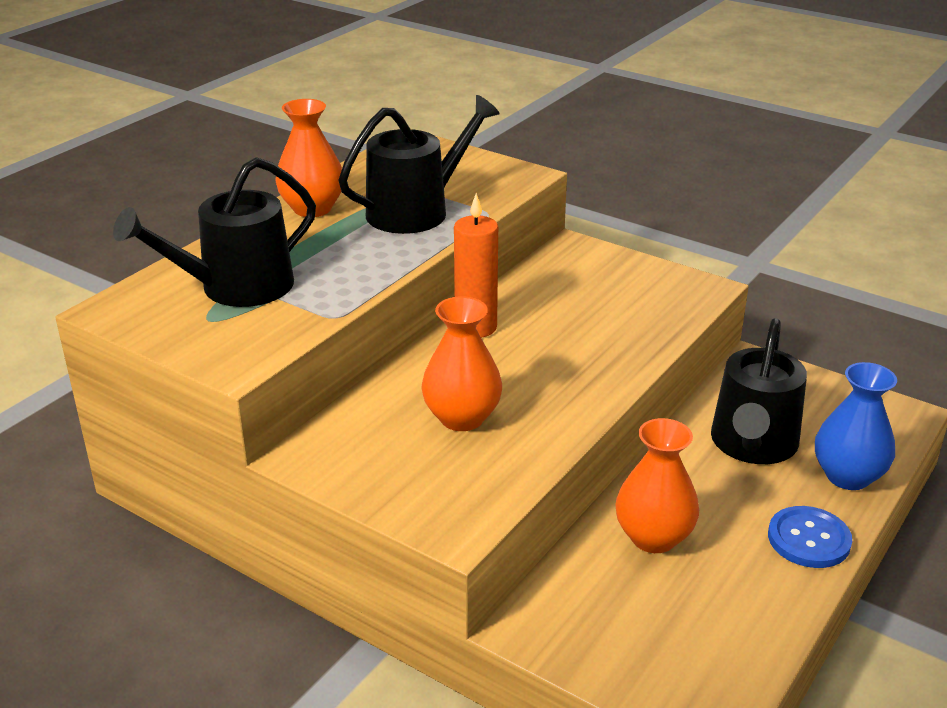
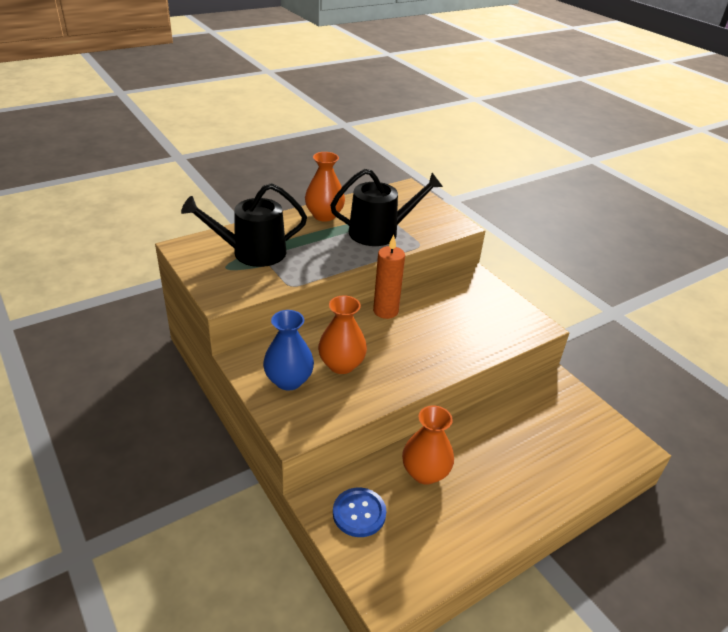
camera: 20 degrees right, 5 degrees up
black watering can [711,318,807,464] -> none
blue button [768,506,852,568] -> blue button moved to [333,487,387,537]
blue vase [815,362,897,490] -> blue vase moved to [263,310,314,391]

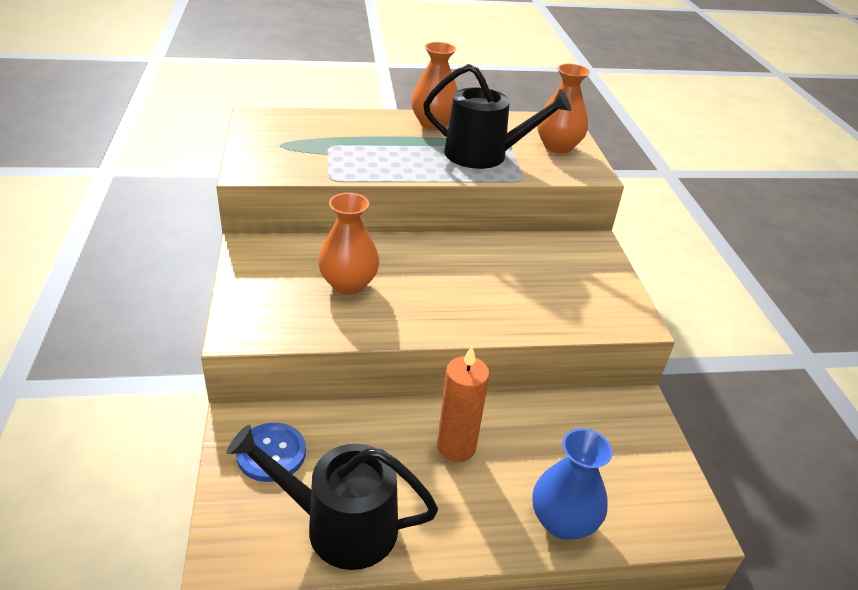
camera: 25 degrees right, 0 degrees up
black watering can [181,183,307,267] -> black watering can moved to [227,425,438,570]
blue vase [263,310,314,391] -> blue vase moved to [532,428,613,540]
orange candle [373,235,405,319] -> orange candle moved to [437,346,490,462]
orange vase [402,406,454,484] -> orange vase moved to [537,63,590,154]

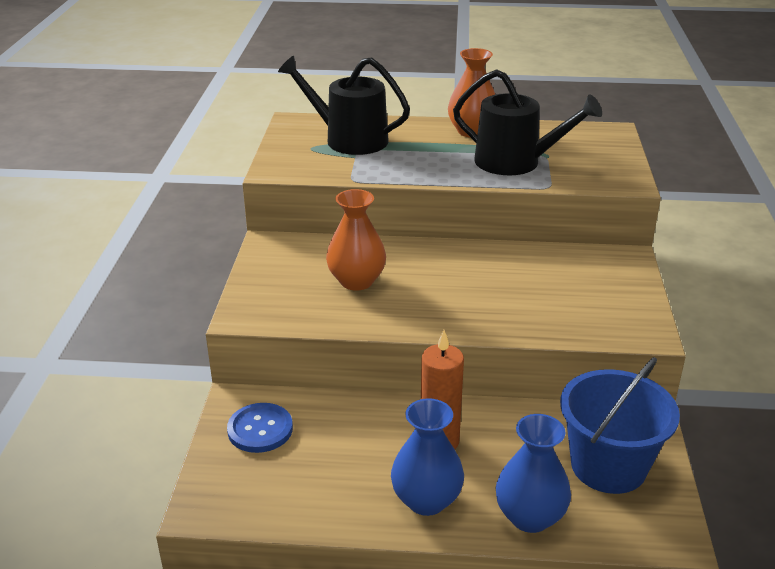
camera: 15 degrees right, 5 degrees down
black watering can [227,425,438,570] -> black watering can moved to [278,56,410,155]
orange vase [537,63,590,154] -> none
none -> blue vase [391,398,464,516]
none -> blue bucket [560,357,680,494]

